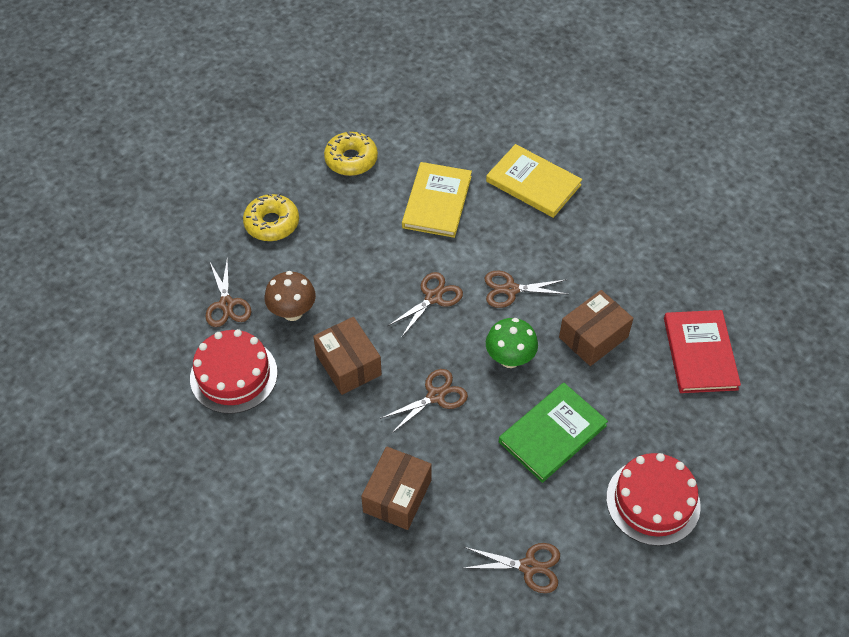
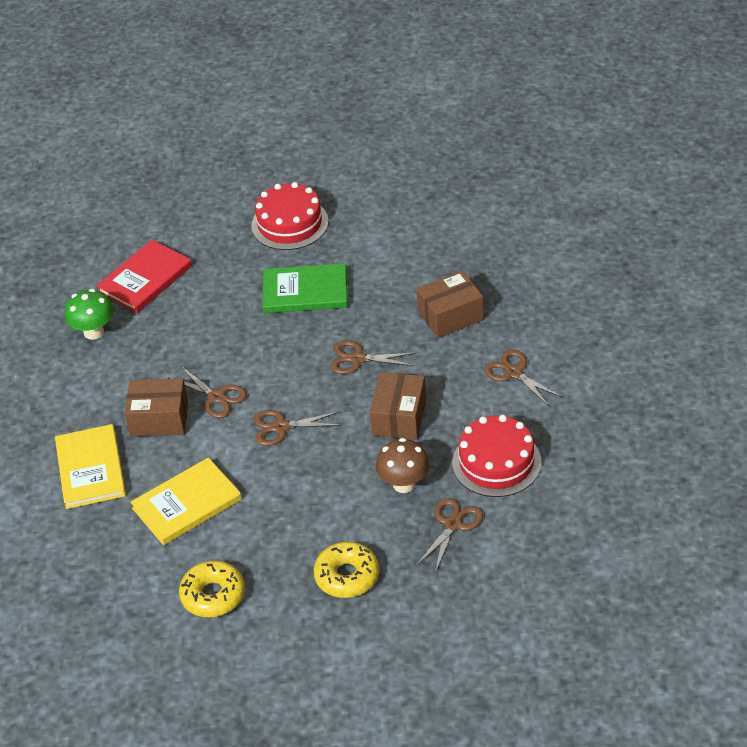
camera: 135 degrees left, 10 degrees down
brown scissors [464,543,560,593] -> brown scissors moved to [484,350,563,406]
green mushroom [486,318,538,368] -> green mushroom moved to [65,289,114,340]
brown box [559,290,634,366] -> brown box moved to [125,378,188,437]

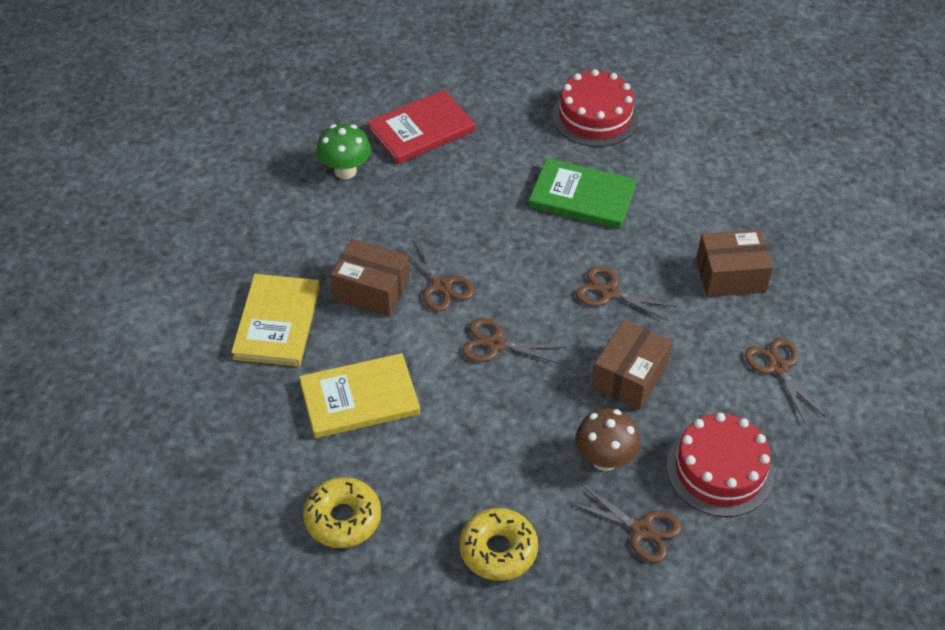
camera: 15 degrees right, 5 degrees up
brown scissors [416,498,483,573] -> brown scissors turned 75 degrees clockwise [570,485,682,563]

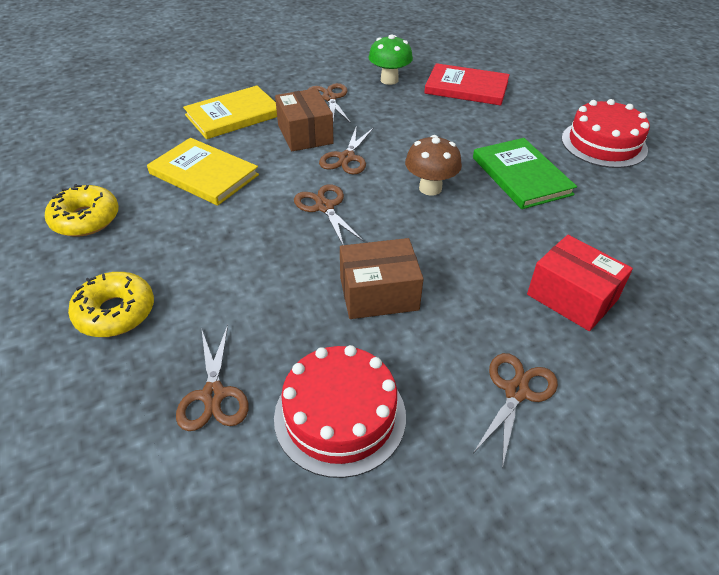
camera: 50 degrees right, 5 degrees down
brown mushroom [575,408,640,471] -> brown mushroom moved to [405,135,462,196]
brown scissors [576,266,676,322] -> brown scissors moved to [308,83,351,123]
brown box [696,230,773,297] -> red box [527,235,633,331]

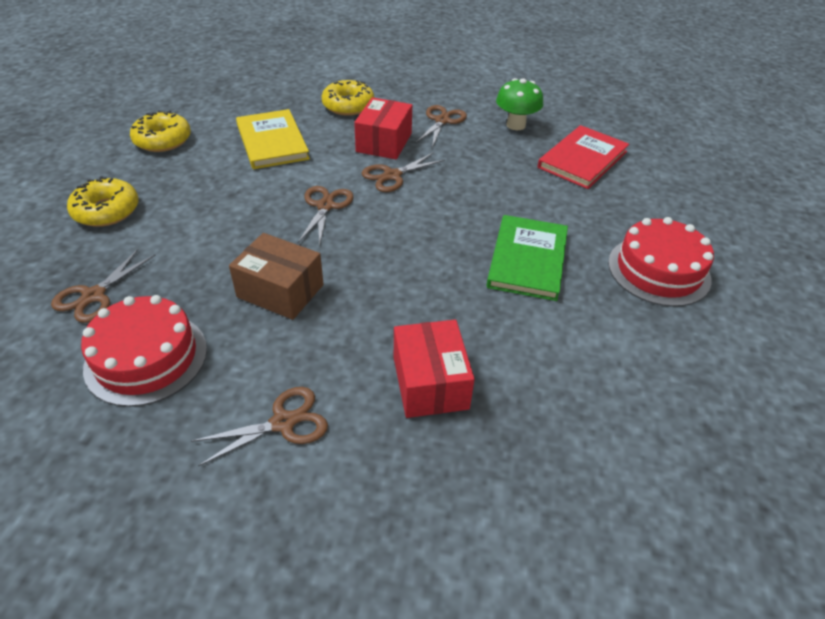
camera: 35 degrees right, 0 degrees up
yellow book [183,86,277,139] -> yellow donut [322,80,374,116]
brown box [275,88,334,151] -> red box [354,97,412,160]
brown mushroom [405,135,462,196] -> none
red book [424,63,510,106] -> red book turned 75 degrees clockwise [538,125,629,189]

